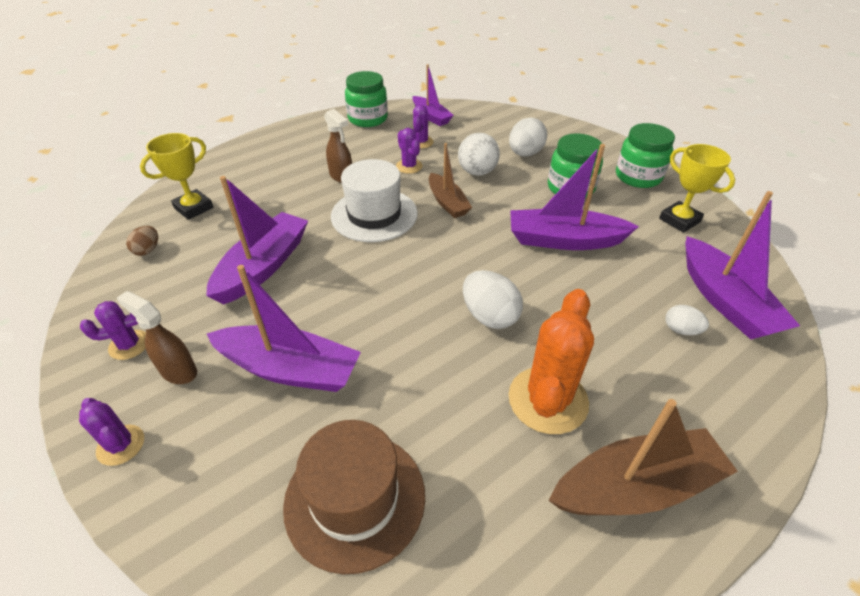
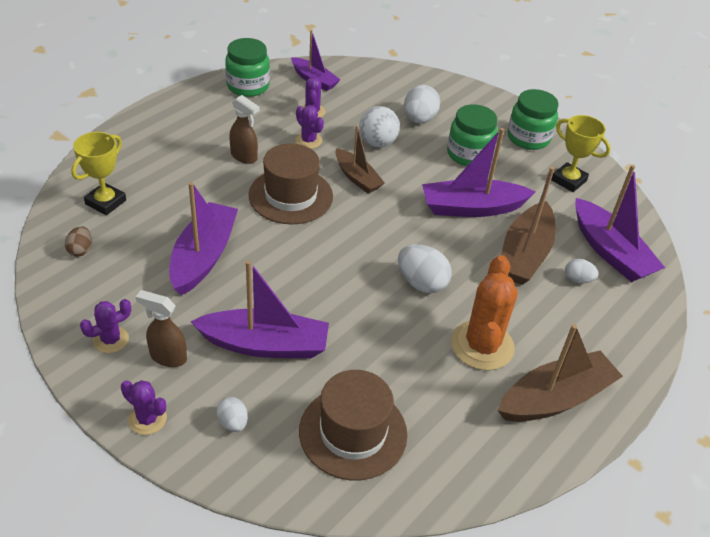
camera: 15 degrees left, 0 degrees up
white hat [331,159,418,242] -> brown hat [249,143,333,224]
none -> white egg [216,397,248,432]
none -> brown boat [501,167,556,285]

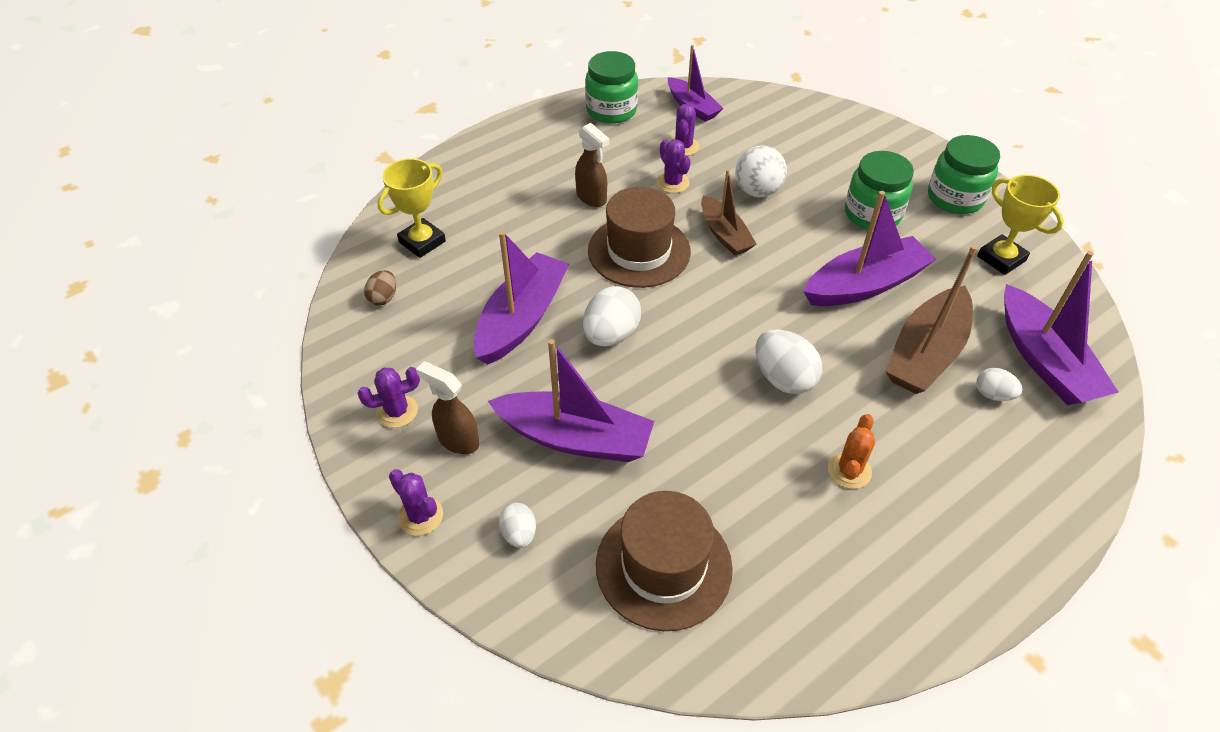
camera: 15 degrees right, 5 degrees up
white egg [404,85,440,124] -> white egg moved to [583,286,641,346]
purple boat [422,128,535,217] -> purple boat turned 150 degrees clockwise [803,191,936,306]
orange cactus [451,255,518,370] -> orange cactus [828,414,875,489], size x0.53
brown boat [498,324,623,422] -> none

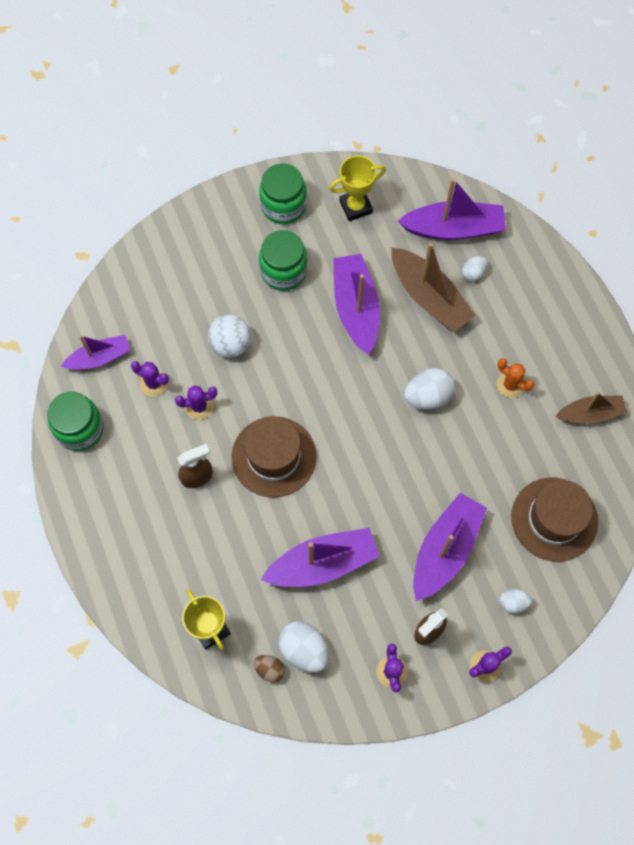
camera: 75 degrees left, 20 degrees up
purple boat [473,231,569,365] -> purple boat turned 120 degrees clockwise [261,528,380,587]
white egg [583,286,641,346] -> white egg moved to [278,621,329,672]
brown boat [701,169,757,256] -> brown boat moved to [556,392,627,424]

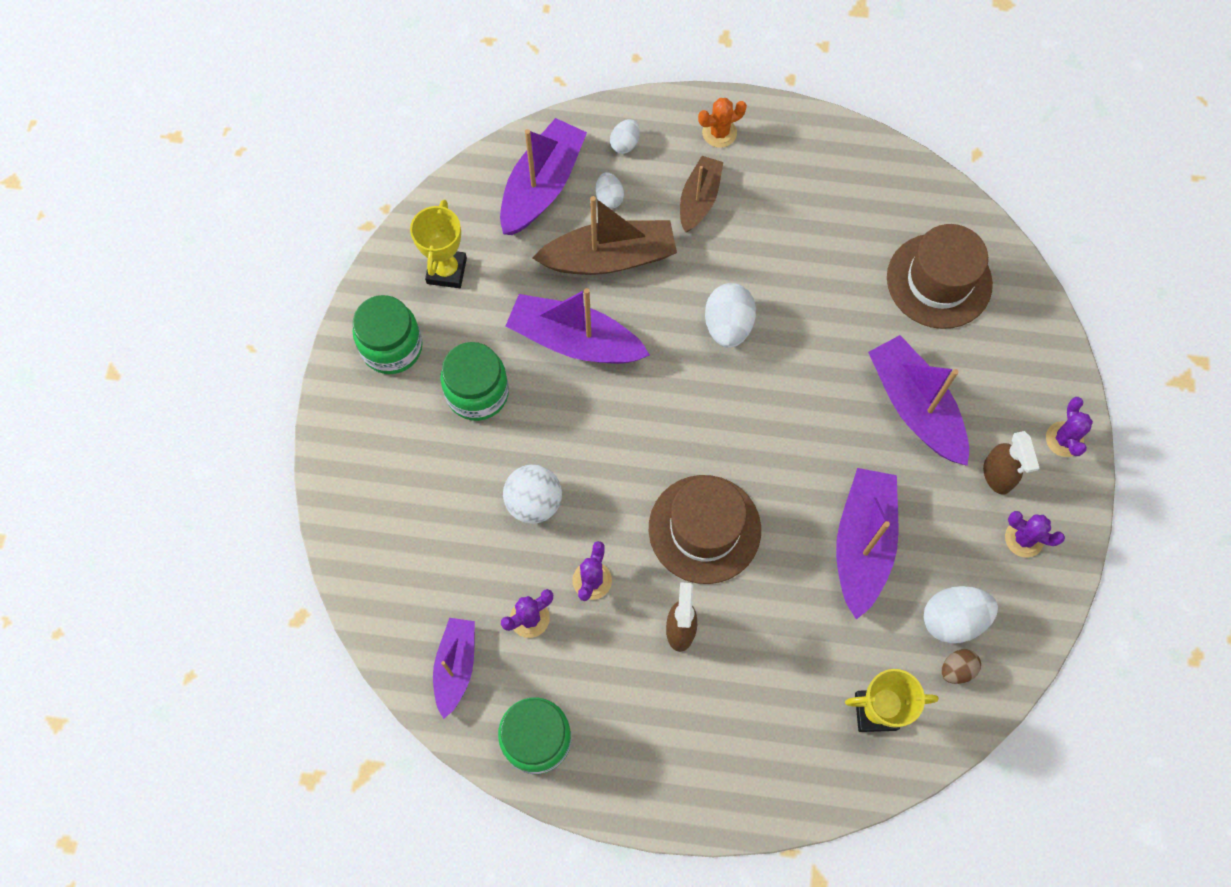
camera: 60 degrees left, 0 degrees up
orange cactus [497,358,534,398] -> orange cactus moved to [698,98,747,148]
white egg [499,589,532,613] -> white egg moved to [610,119,640,154]
brown boat [556,392,627,424] -> brown boat moved to [680,156,723,232]

